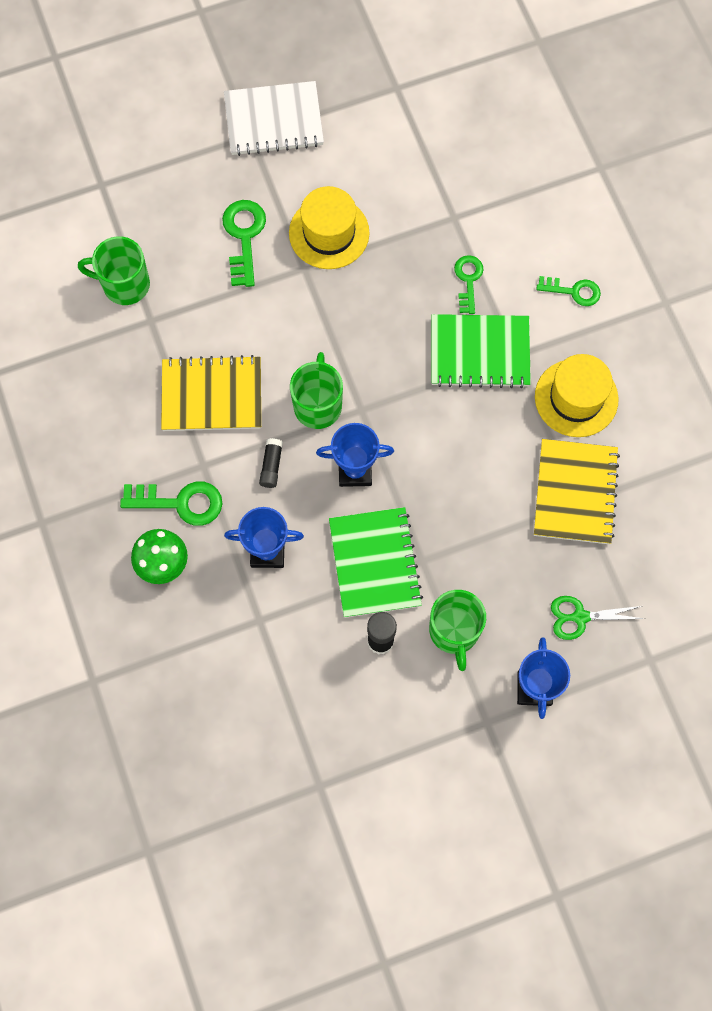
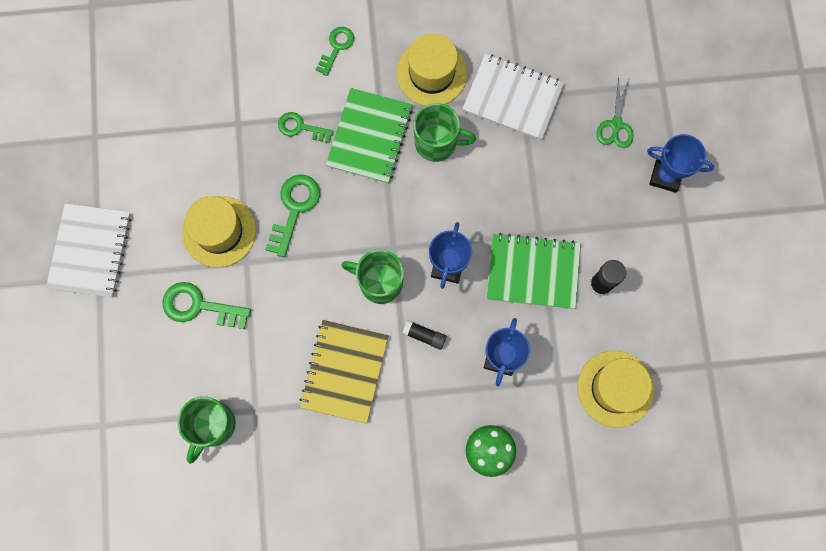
camera: 75 degrees left, 5 degrees up
green key [120,481,223,526] -> green key moved to [265,174,320,257]
green mug [429,590,486,671] -> green mug moved to [413,103,476,162]
yellow notebook [534,439,620,544] -> white notebook [462,54,564,140]
none -> yellow hat [577,351,654,428]

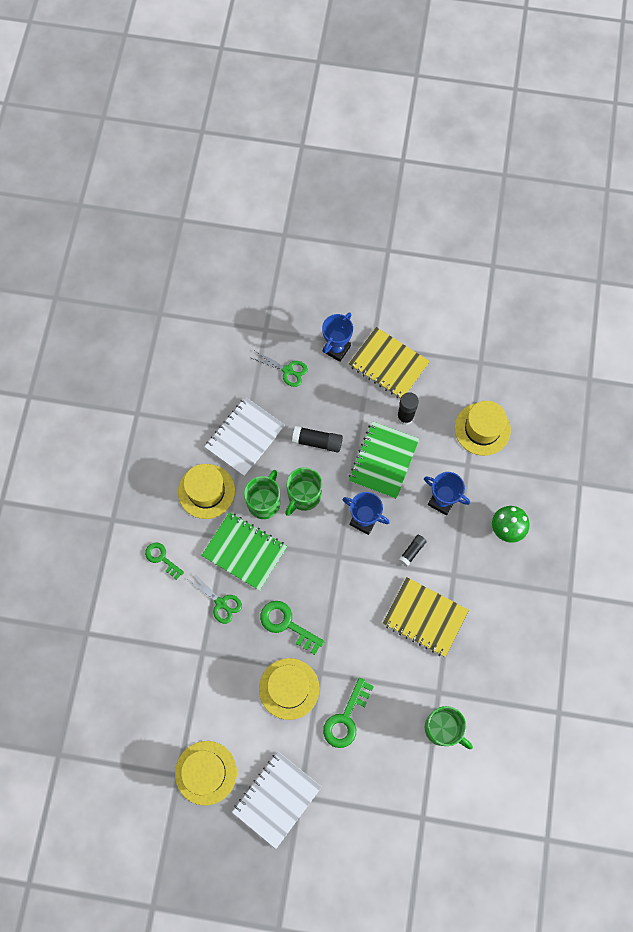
camera: 75 degrees left, 5 degrees down
white notebook [46,203,131,298] -> white notebook turned 75 degrees counterclockwise [232,752,322,849]
green key [278,112,334,143] -> green scissors [188,572,242,624]
green mug [341,249,404,304] -> green mug moved to [285,467,322,516]
none -> yellow hat [175,741,237,805]
none -> black glue stick [292,426,343,453]
none -> yellow notebook [349,327,430,399]

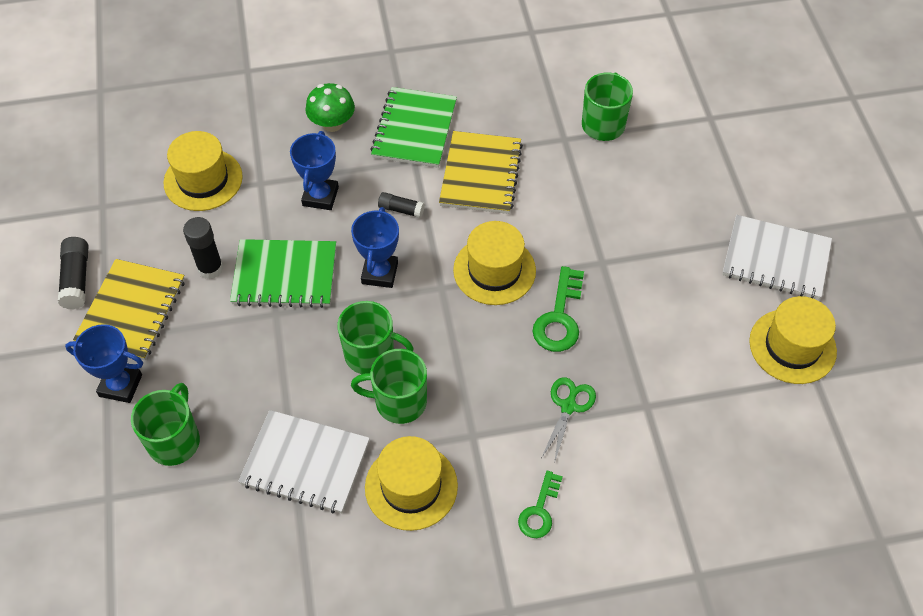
camera: 110 degrees left, 15 degrees down
green notebook [201,512,287,591] -> green notebook moved to [370,87,457,168]
green scissors [252,351,308,387] -> green mug [131,383,200,466]
yellow hat [259,658,319,720] -> yellow hat moved to [453,221,536,305]
black glue stick [292,426,343,453] -> black glue stick moved to [58,237,88,310]
green key [323,678,374,748] -> none

